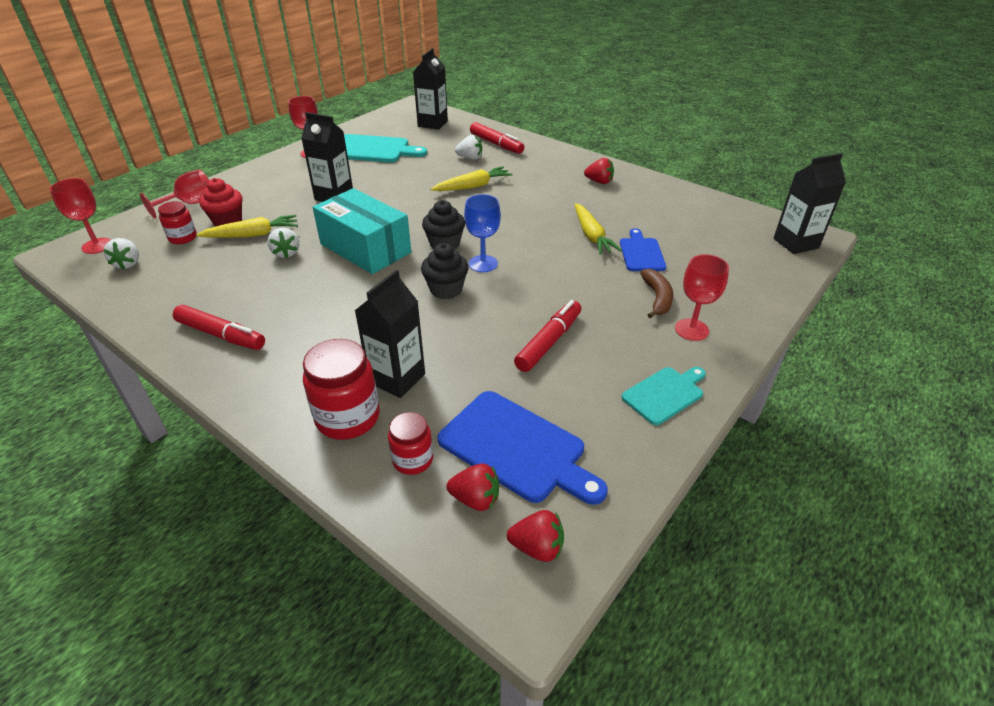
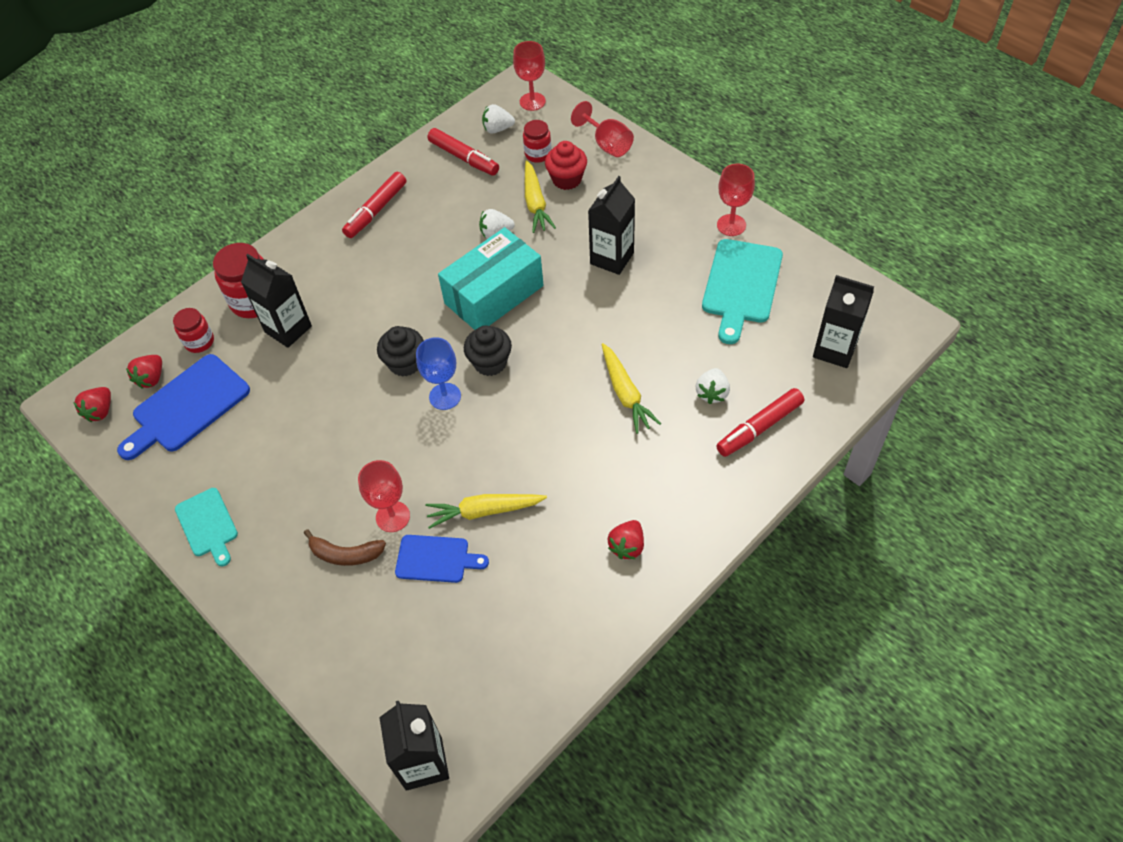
camera: 100 degrees right, 15 degrees up
red marker [514,300,581,372] -> red marker moved to [427,128,499,175]
red goblet [675,254,729,341] -> red goblet moved to [358,460,410,532]

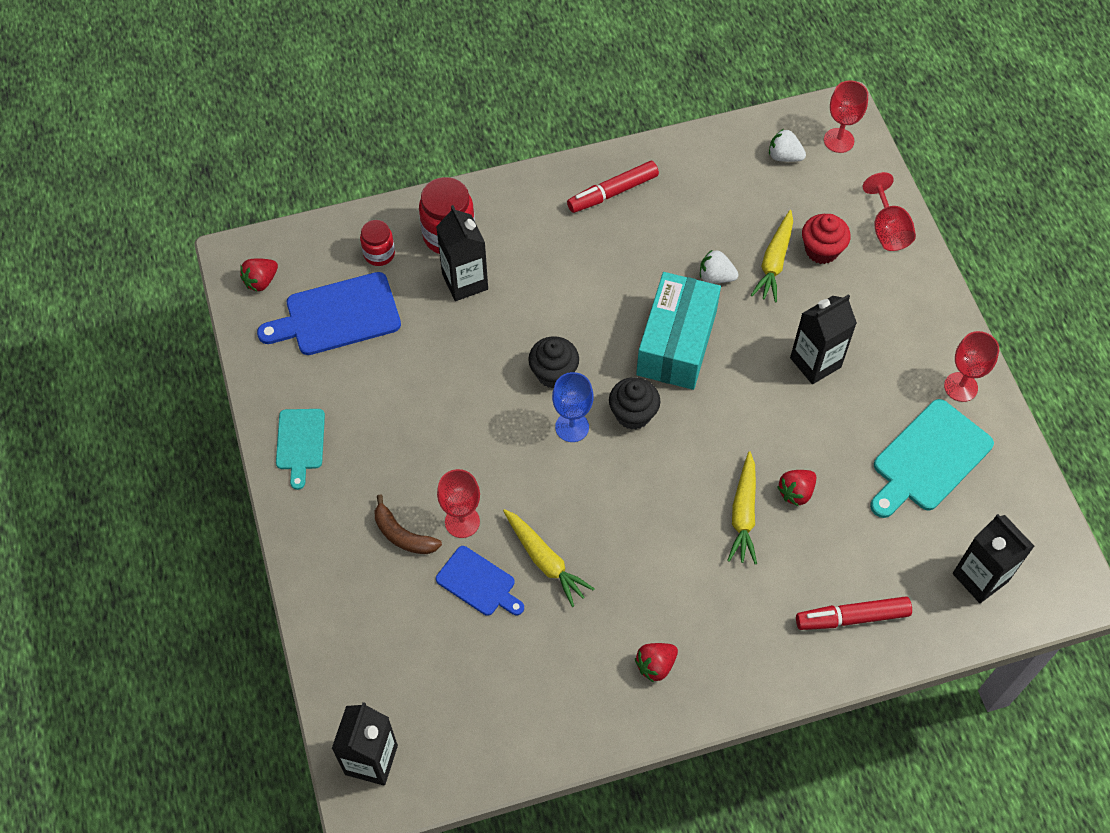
camera: 25 degrees right, 5 degrees up
red strawberry [126,355,162,389] -> red strawberry moved to [777,470,816,507]
yellow carrot [426,494,547,529] -> yellow carrot turned 150 degrees counterclockwise [503,509,595,607]
red marker [427,128,499,175] -> none
turquoise box [438,227,544,330] -> turquoise box turned 60 degrees counterclockwise [636,272,721,390]
red jar [523,120,552,163] -> none
white strawberry [696,368,730,404] -> none

